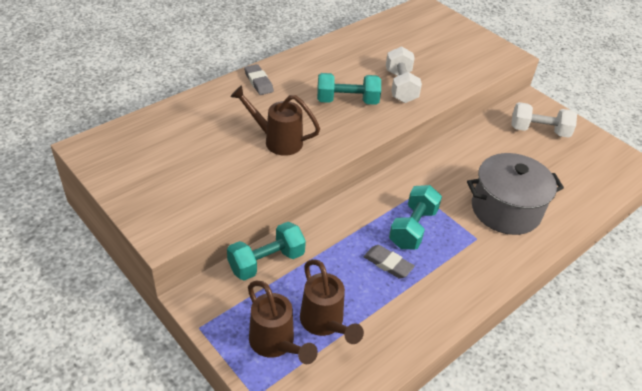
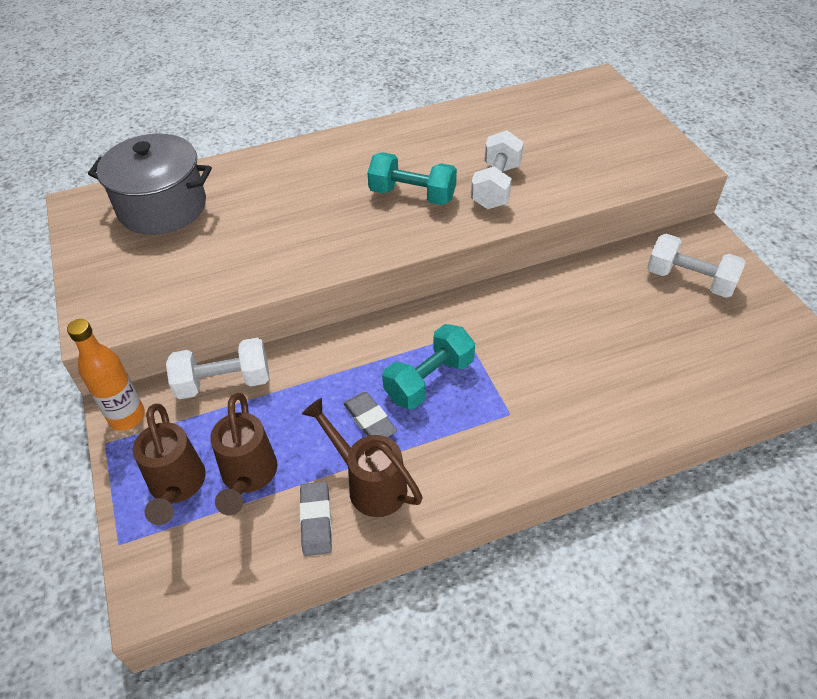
camera: 25 degrees right, 5 degrees up
turquoise dumbbell [227,222,306,281] -> white dumbbell [166,338,269,399]
brown watering can [230,85,320,156] -> brown watering can moved to [302,398,423,517]
grey eraser [244,64,274,95] -> grey eraser moved to [299,481,332,556]
grey pot [467,153,564,235] -> grey pot moved to [88,134,212,235]
none -> orange bottle [67,319,145,431]

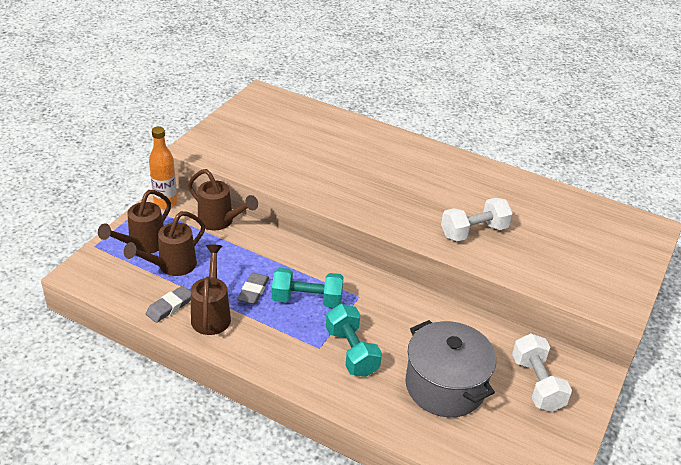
camera: 45 degrees right, 10 degrees down
grey pot [88,134,212,235] -> grey pot moved to [405,320,496,417]
white dumbbell [166,338,269,399] -> brown watering can [188,169,258,230]
turquoise dumbbell [367,152,457,205] -> turquoise dumbbell moved to [326,304,382,377]

